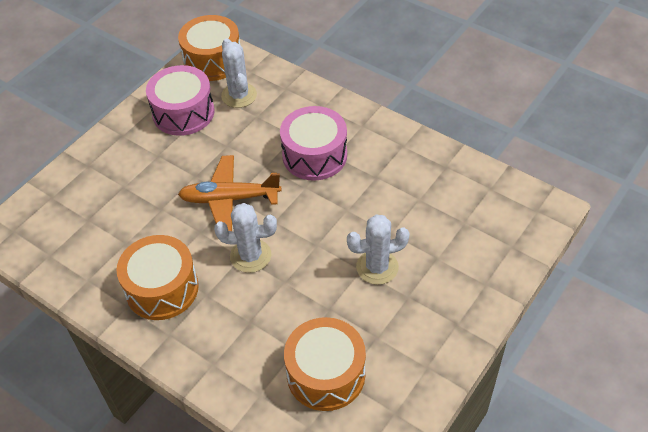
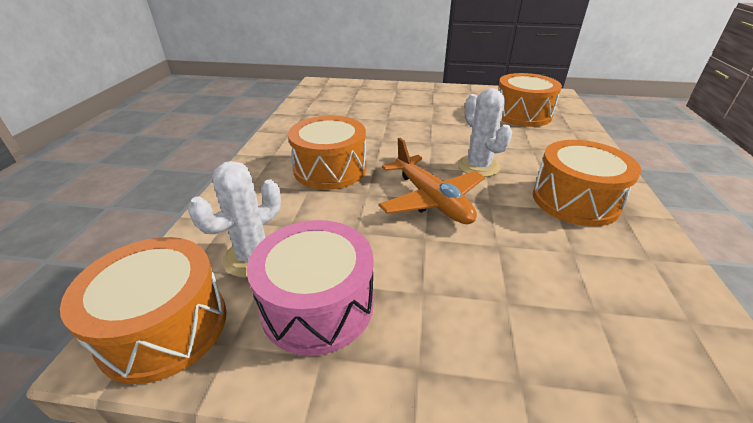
camera: 120 degrees left, 15 degrees down
pink drum [280,106,347,181] -> orange drum [288,116,366,190]
white cactus [347,215,410,285] -> none

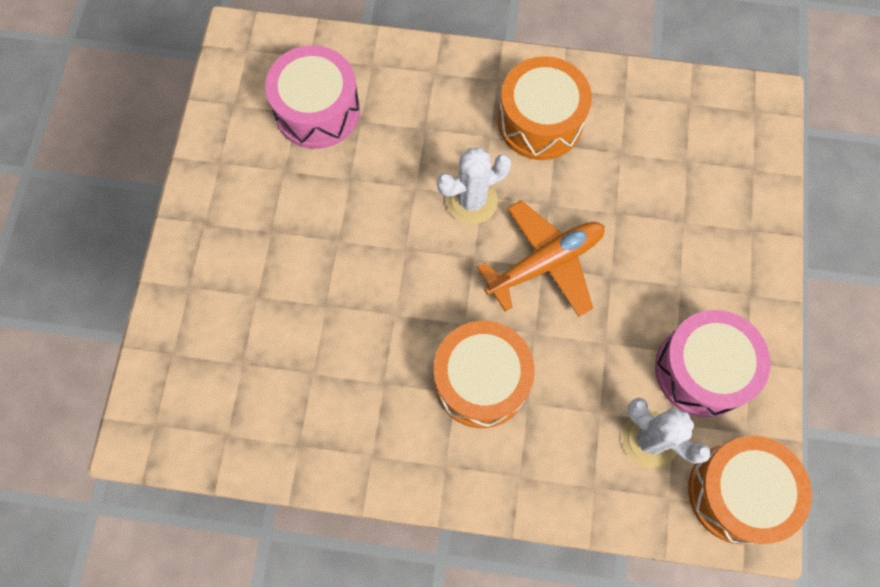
camera: 90 degrees left, 35 degrees up
orange drum [499,73,562,127] -> pink drum [265,45,360,149]

